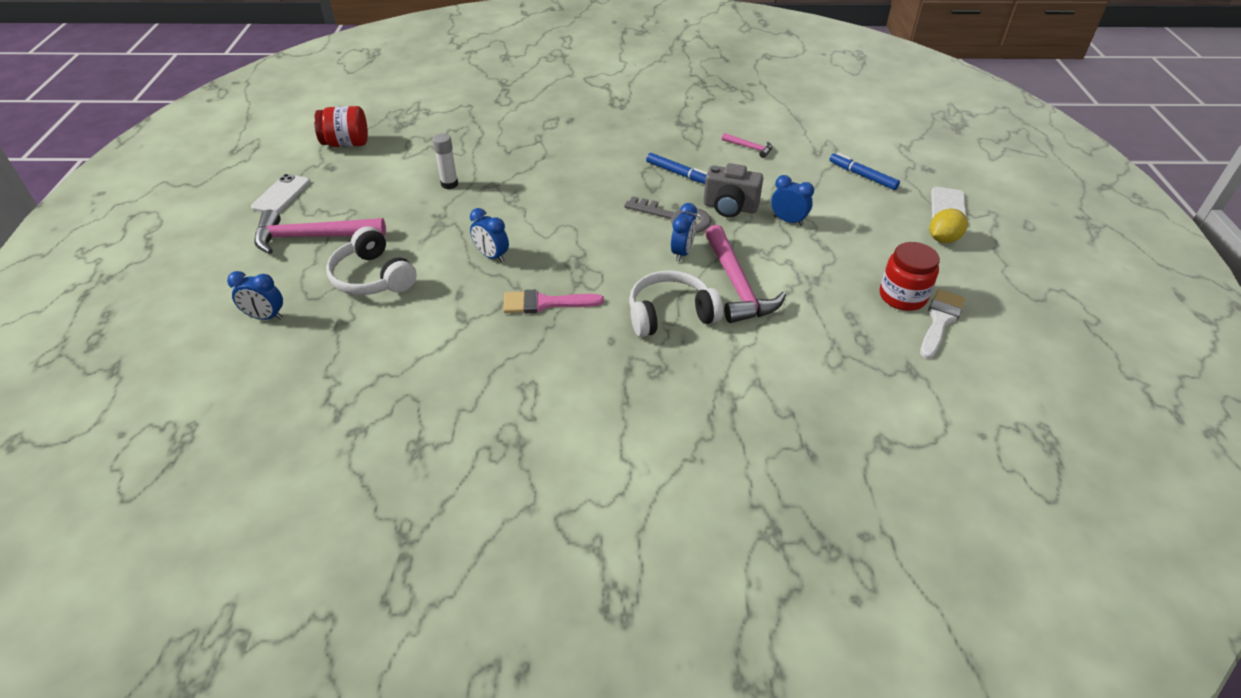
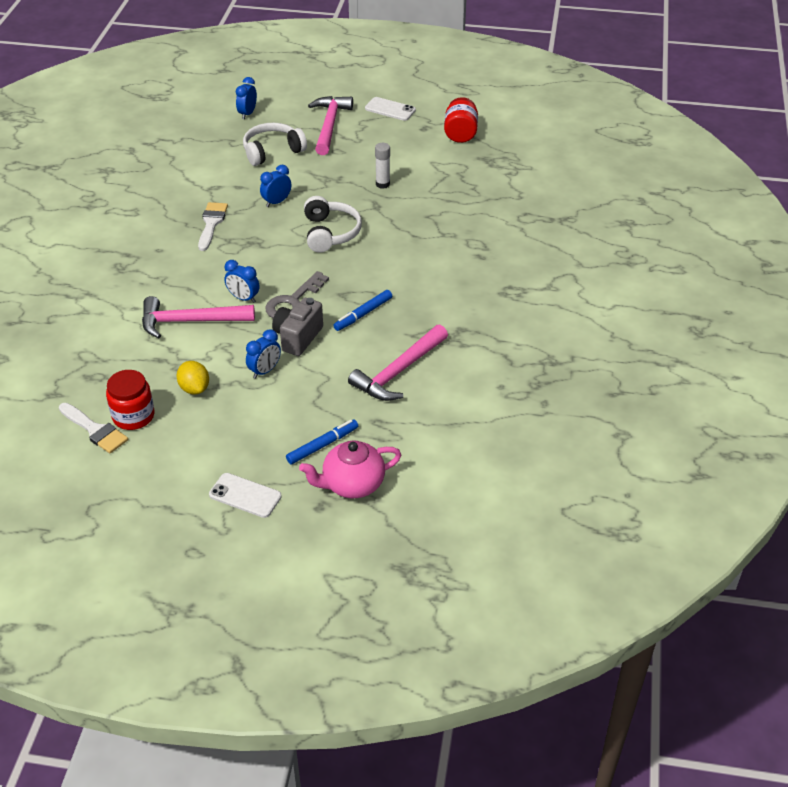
camera: 100 degrees right, 0 degrees up
pink brush [503,290,604,314] -> white brush [198,202,228,251]
white headphones [629,270,723,337] -> white headphones moved to [304,196,362,253]
pink hammer [722,133,772,158] -> pink hammer [348,324,448,401], size x2.08
yellow lemon [929,209,968,243] -> yellow lemon moved to [177,361,209,394]
none -> pink teapot [299,440,401,498]

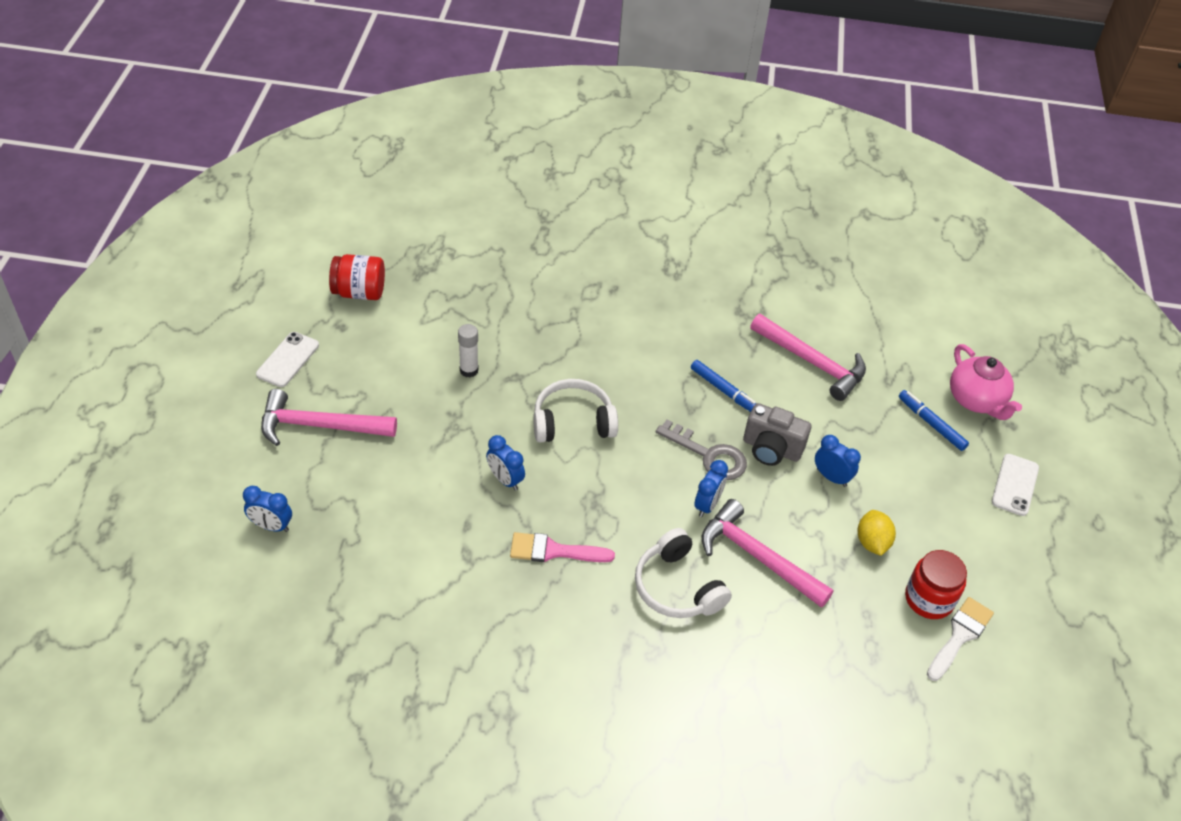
camera: 95 degrees left, 5 degrees up
pink hammer [142,296,255,338] -> pink hammer turned 135 degrees clockwise [702,499,833,608]
yellow lemon [177,361,209,394] -> yellow lemon turned 60 degrees counterclockwise [857,510,896,556]
white brush [198,202,228,251] -> pink brush [510,532,615,562]
white headphones [243,123,307,166] -> white headphones moved to [635,528,732,618]

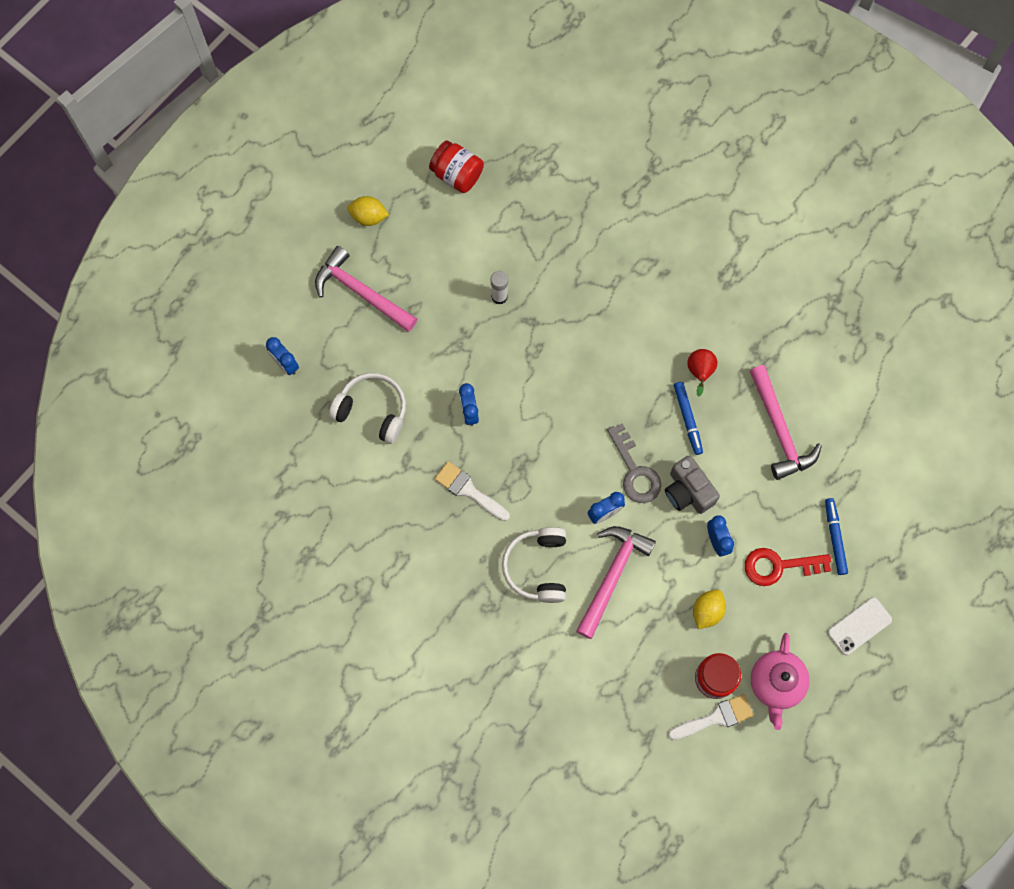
camera: 35 degrees right, 25 degrees up
white phone [256,332,319,387] -> yellow lemon [347,196,389,226]
pink brush [510,532,615,562] -> white brush [435,461,510,521]
white headphones [533,379,618,443] -> white headphones moved to [329,373,406,444]
pink hammer [702,499,833,608] -> pink hammer turned 45 degrees clockwise [576,526,656,639]
pink teapot [950,344,1022,420] -> pink teapot moved to [751,633,810,730]
none -> red pear [687,349,717,397]
none -> red key [745,548,831,586]

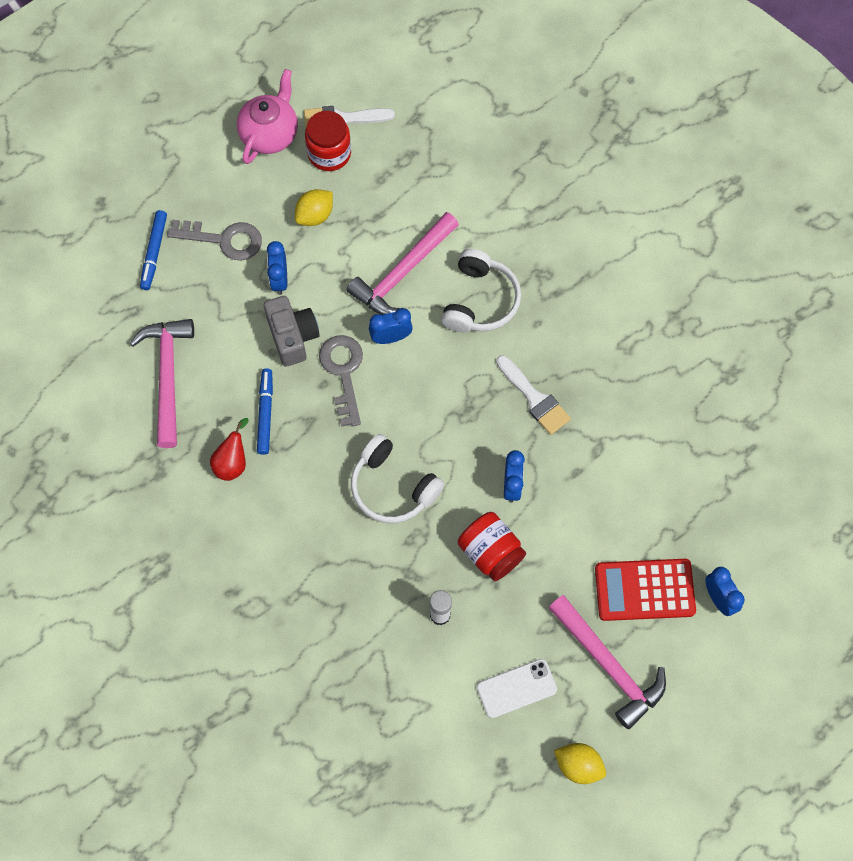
camera: 165 degrees left, 5 degrees down
white headphones [329,373,406,444] -> white headphones moved to [351,434,444,523]
red jar [429,141,484,193] -> red jar moved to [458,512,526,581]
red key [745,548,831,586] -> grey key [167,220,262,261]
white phone [827,597,892,655] -> white phone moved to [477,659,557,718]
none -> red calculator [595,559,696,621]

